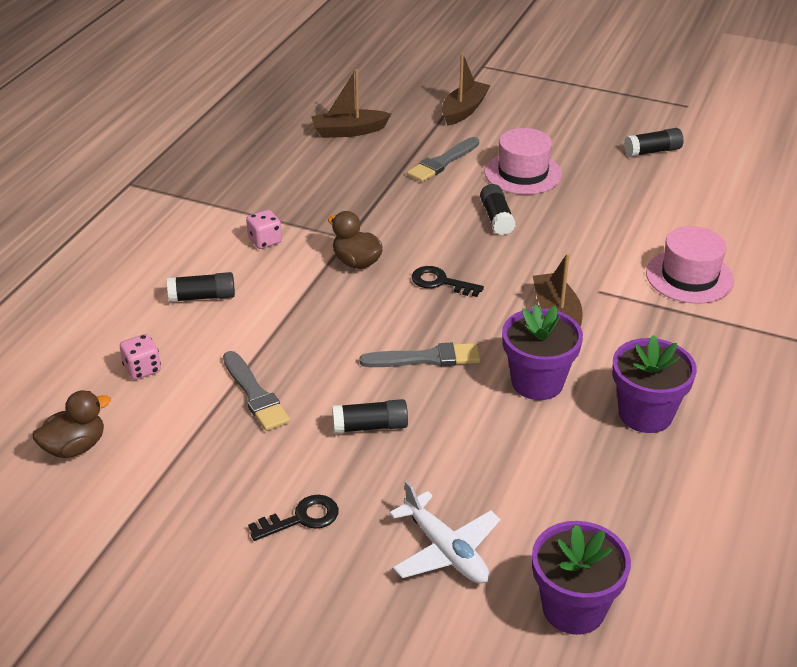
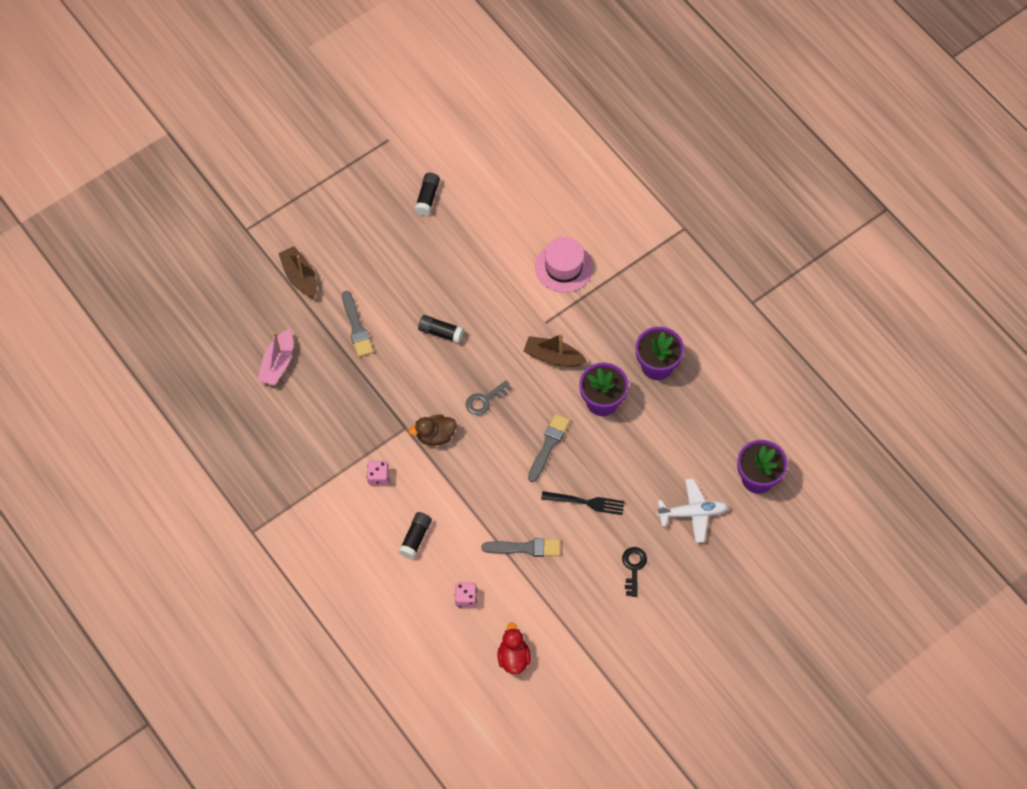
camera: 60 degrees left, 25 degrees up
brown duck [33,390,111,458] -> red duck [498,623,531,674]
brown boat [311,69,391,138] -> pink boat [258,329,293,386]
black glue stick [332,399,408,434] -> black fork [541,491,625,515]
black key [412,266,484,297] -> grey key [466,380,512,415]
pink hat [484,128,562,195] -> none

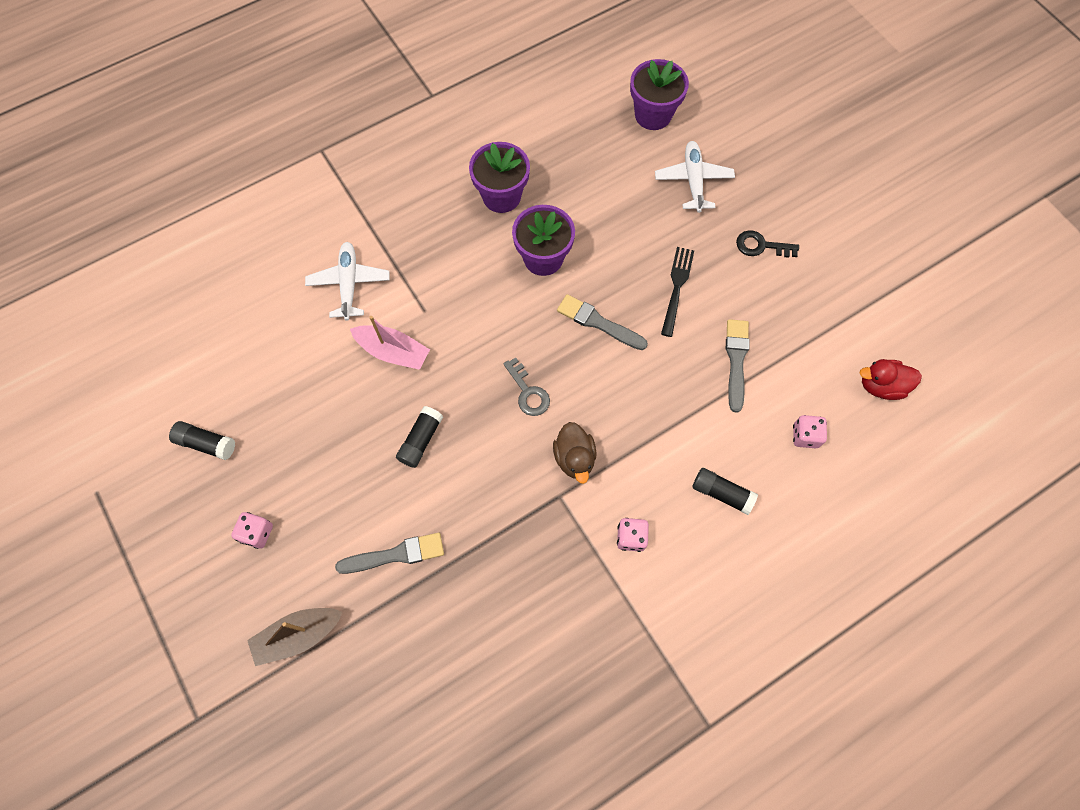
camera: 85 degrees left, 5 degrees up
pink boat [258,329,293,386] -> pink boat moved to [350,316,430,370]
brown boat [523,334,587,367] -> none
pink hat [535,237,593,293] -> white plane [305,242,389,321]
none -> pink dice [231,512,273,549]

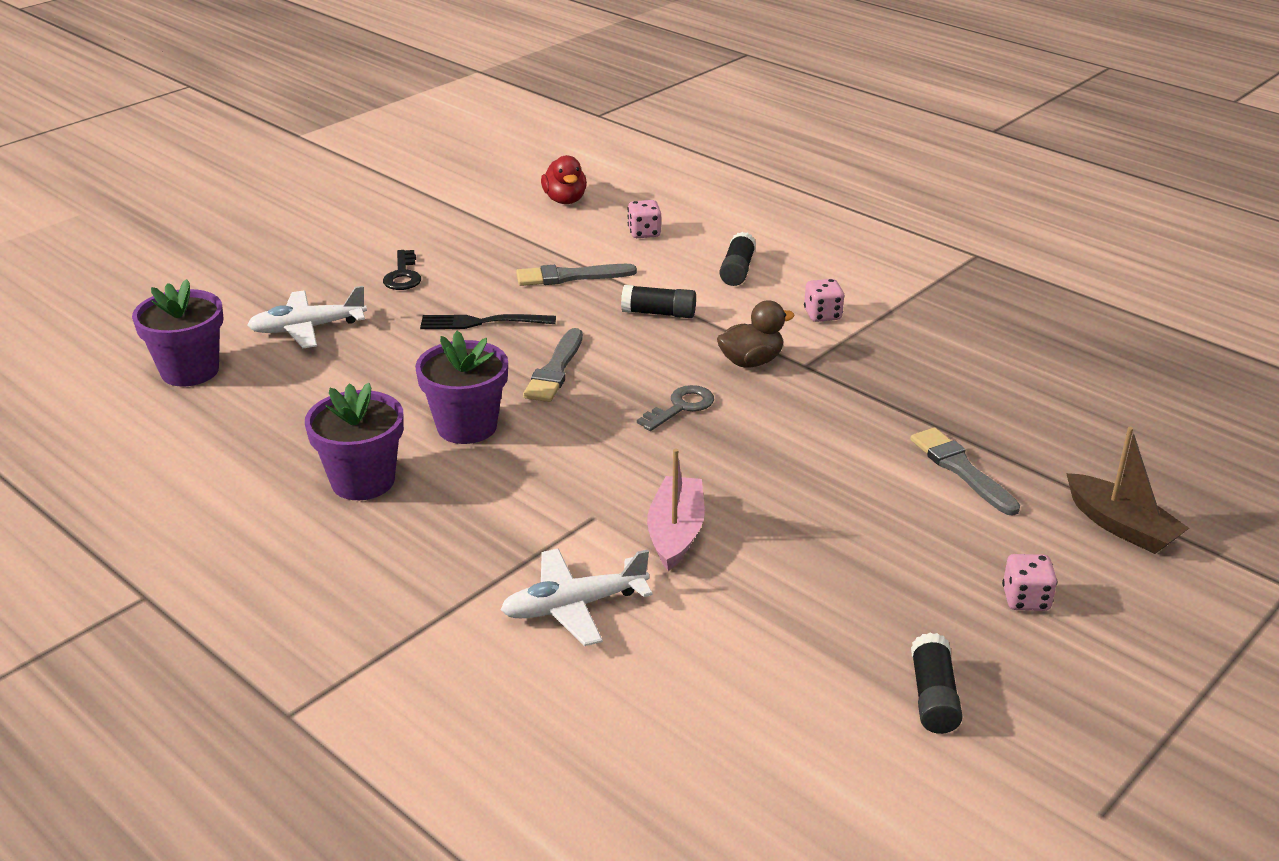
camera: 105 degrees left, 35 degrees down
black glue stick [396,406,443,468] -> black glue stick moved to [621,285,696,318]

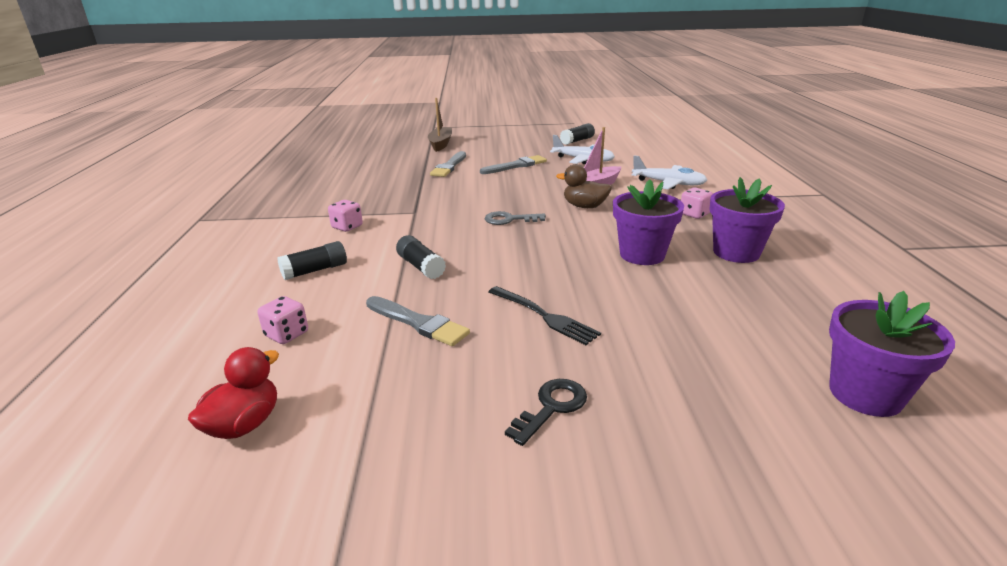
camera: 135 degrees left, 5 degrees down
white plane [247,286,367,348] -> white plane moved to [550,135,615,164]
grey brush [523,328,583,402] -> grey brush moved to [480,155,547,174]
brown duck [717,300,795,368] -> brown duck moved to [556,164,612,208]
pink dice [1002,554,1057,611] -> pink dice moved to [681,188,713,219]

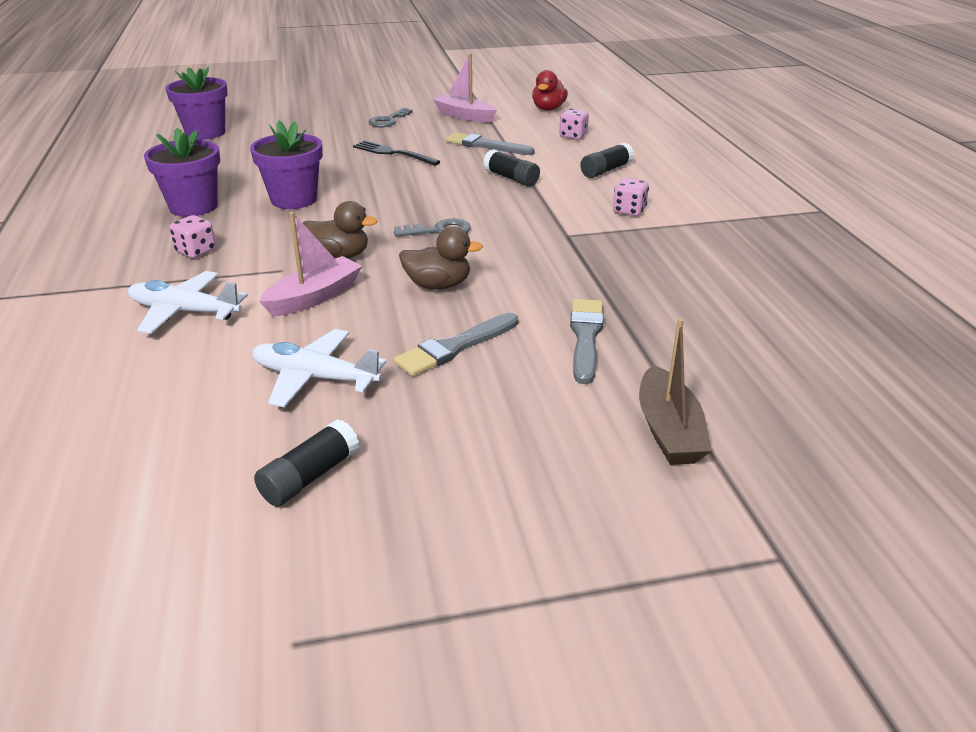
camera: 170 degrees right, 5 degrees up
black key [505,379,587,446] -> grey key [369,108,413,128]
none -> brown duck [399,227,483,290]
none -> pink boat [433,54,497,123]

